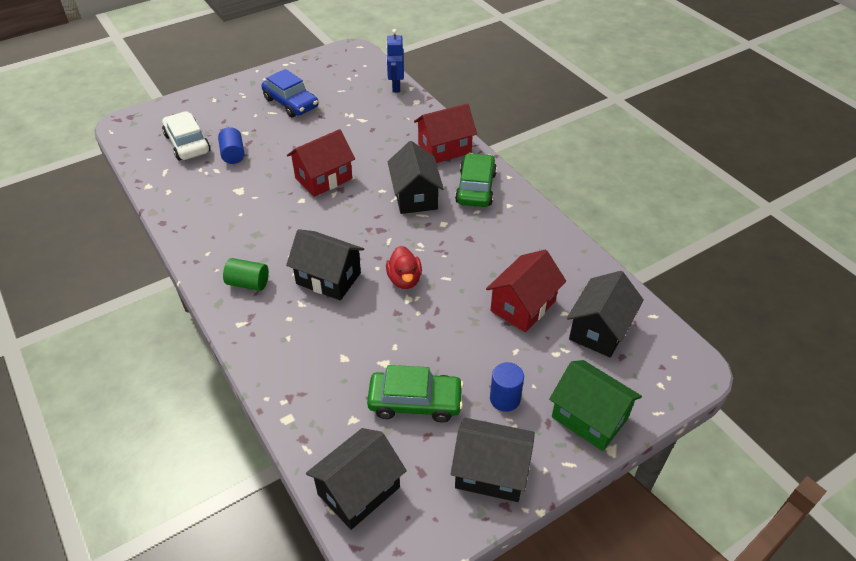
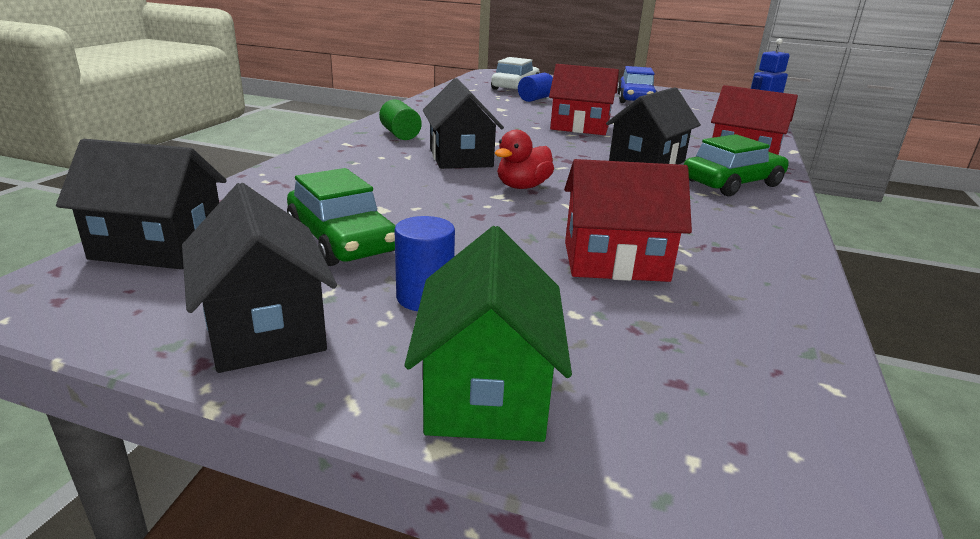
camera: 50 degrees right, 20 degrees down
black house [567,271,644,358] -> none

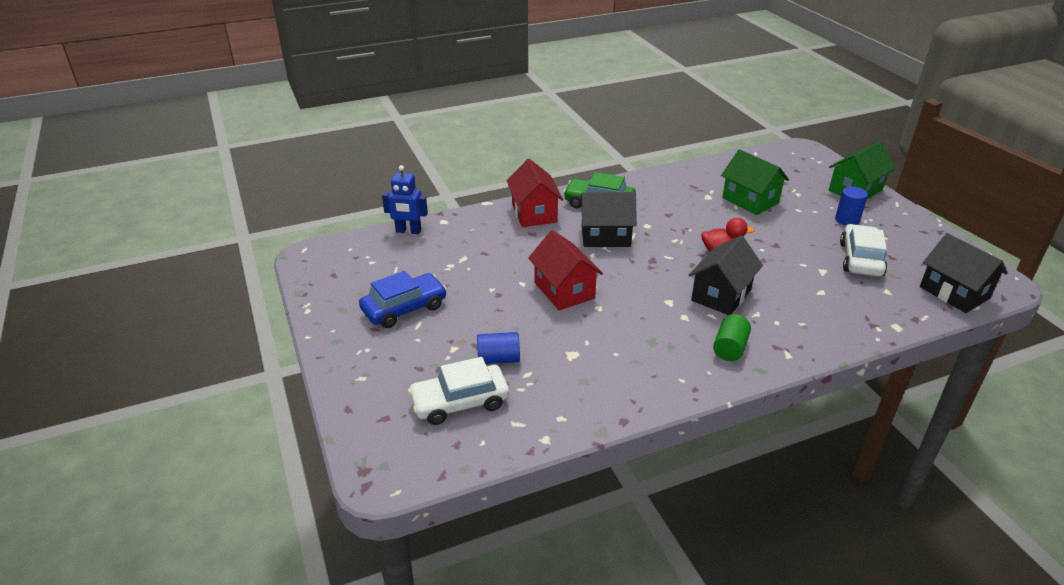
camera: 130 degrees left, 10 degrees up
black house [182,183,337,373] -> none
green car [287,168,396,266] -> white car [840,224,887,277]
red house [564,159,692,282] -> green house [721,149,789,215]

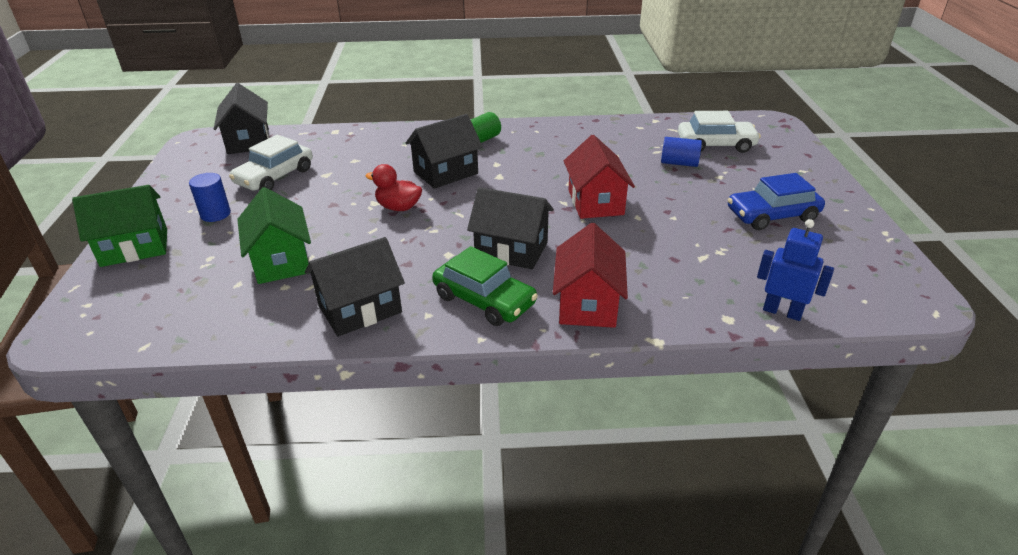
camera: 160 degrees left, 0 degrees up
none -> black house [305,237,405,337]

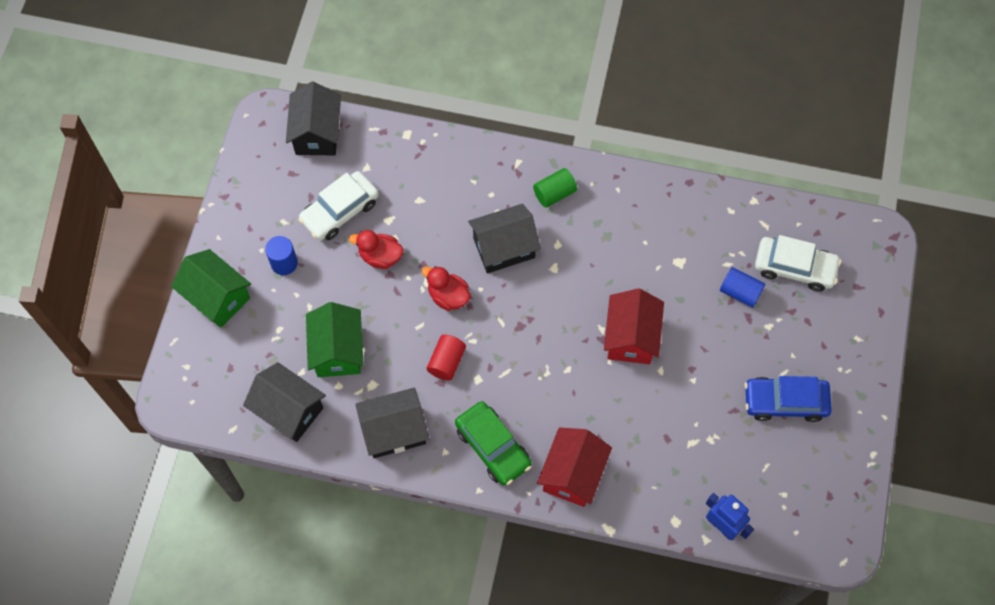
camera: 15 degrees right, 30 degrees up
green house [72,185,167,267] -> green house turned 45 degrees clockwise [171,249,251,328]
black house [467,187,554,269] -> black house moved to [243,362,326,442]
none -> red duck [349,230,404,269]
none -> red cylinder [427,334,466,381]

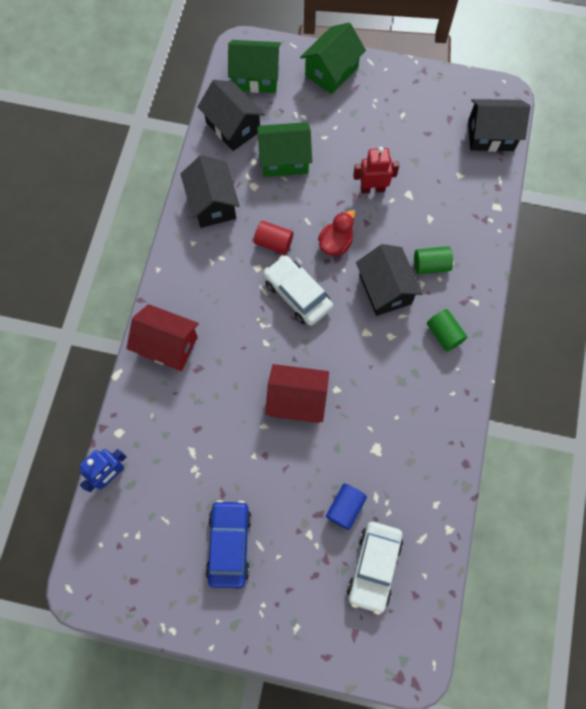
camera: 90 degrees right, 5 degrees up
black house [243,362,326,442] -> black house turned 75 degrees counterclockwise [198,80,265,151]
blue cylinder [265,236,298,275] -> none
white car [298,171,379,240] -> white car moved to [263,255,333,326]
red duck [349,230,404,269] -> red robot [353,147,399,194]
green car [455,401,531,486] -> none
none -> green house [228,40,281,93]
none -> green cylinder [414,246,453,274]

